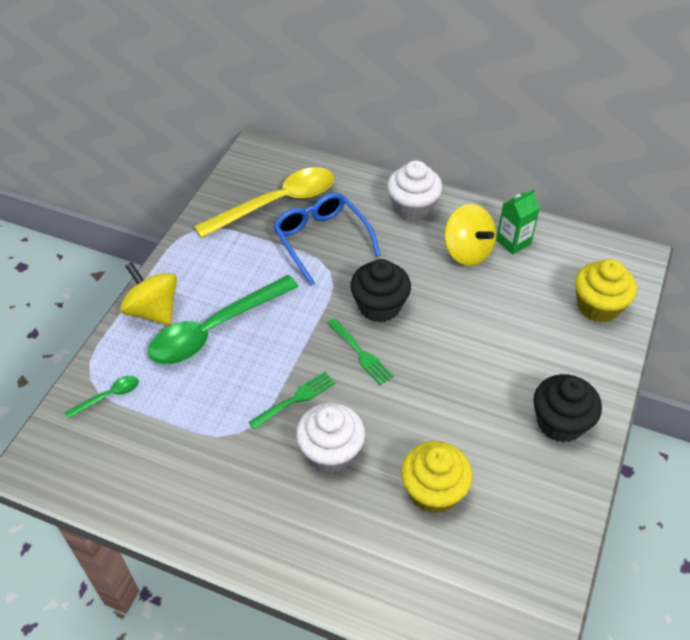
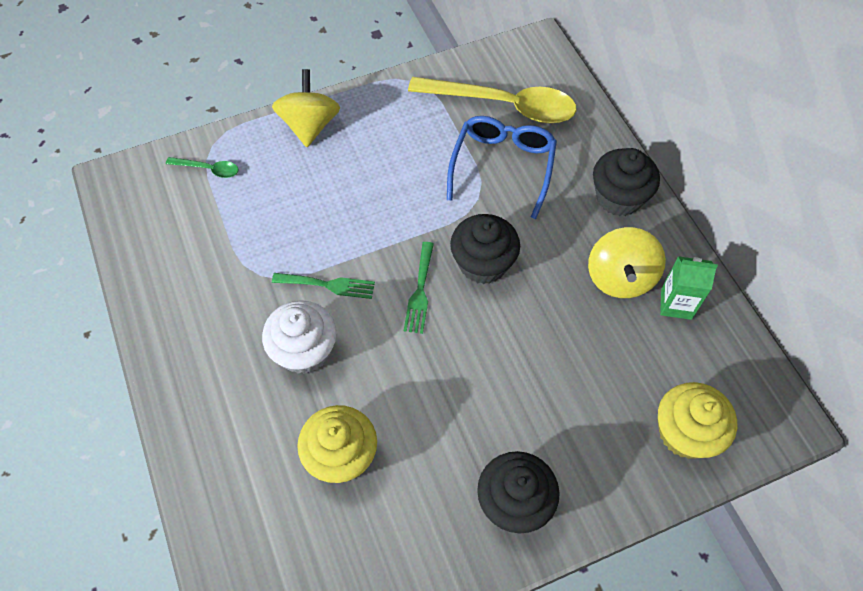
camera: 45 degrees right, 10 degrees up
green spoon [148,275,299,365] -> none
white cupcake [387,160,442,221] -> black cupcake [593,148,660,216]

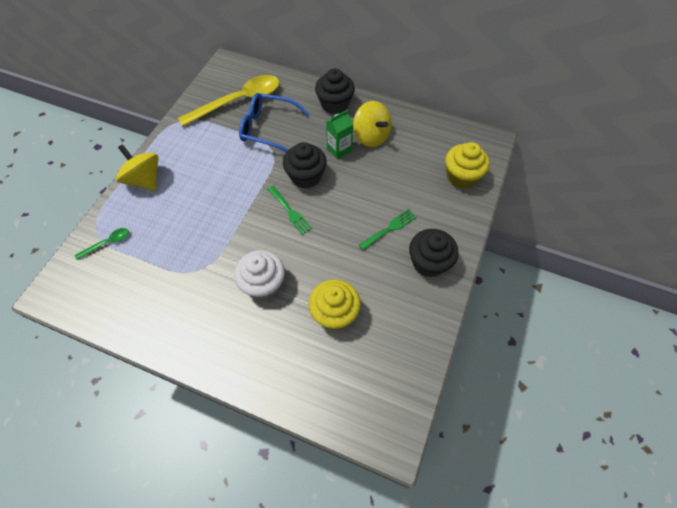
camera: 45 degrees left, 0 degrees up
green fork [272,273,375,299] -> green fork moved to [359,209,416,251]
blue glasses [447,116,557,219] -> blue glasses turned 45 degrees counterclockwise [239,93,309,152]
green carton [660,256,718,320] -> green carton moved to [326,110,353,159]

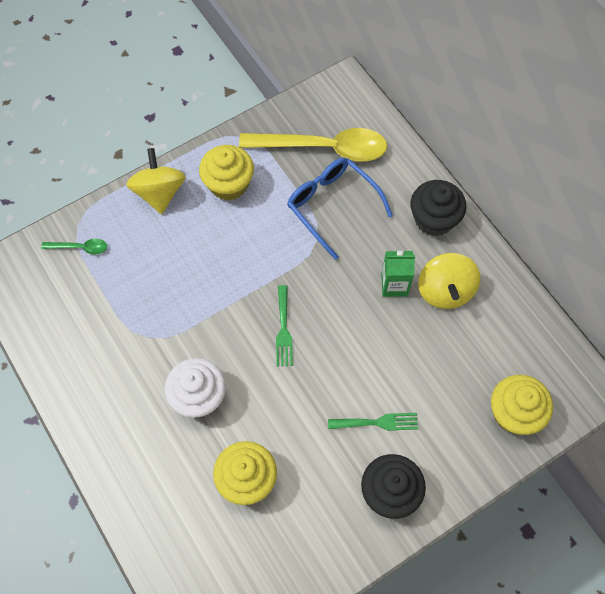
camera: 35 degrees right, 5 degrees up
black cupcake [283,142,327,189] -> none
none -> yellow cupcake [199,145,254,201]

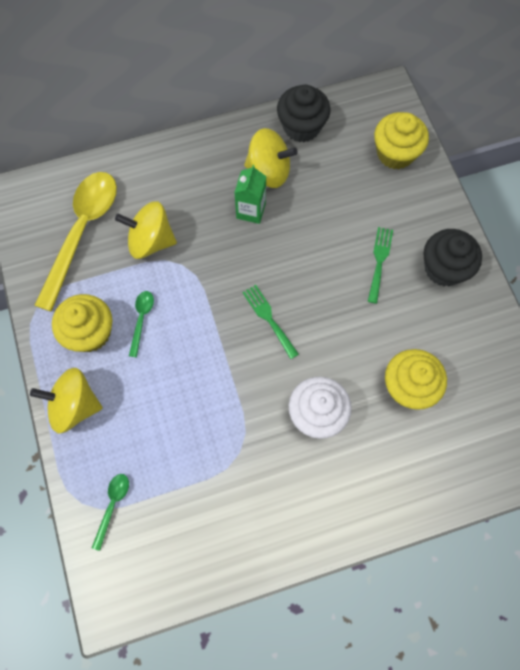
camera: 75 degrees left, 5 degrees up
green fork [276,285,293,366] -> green fork turned 135 degrees counterclockwise [242,285,299,359]
blue glasses [287,157,393,260] -> yellow spinning top [115,201,177,259]
black cupcake [410,180,466,236] -> black cupcake moved to [277,84,330,142]
none -> green spoon [129,291,154,357]

